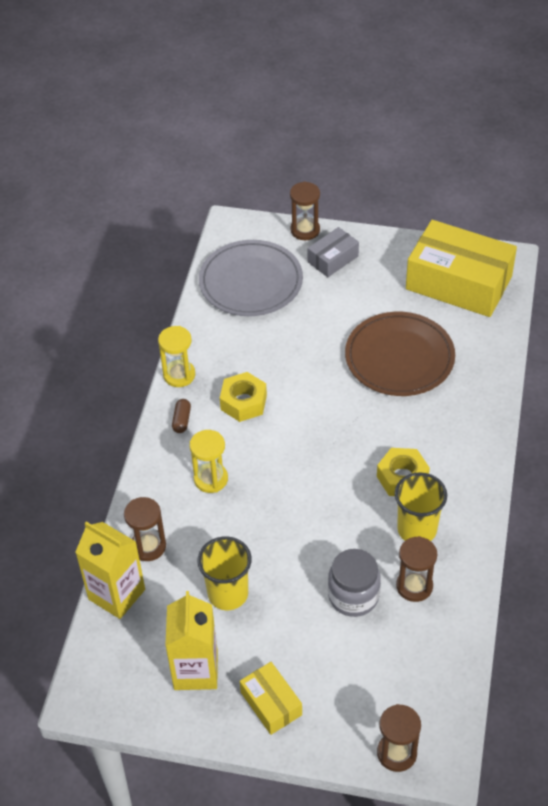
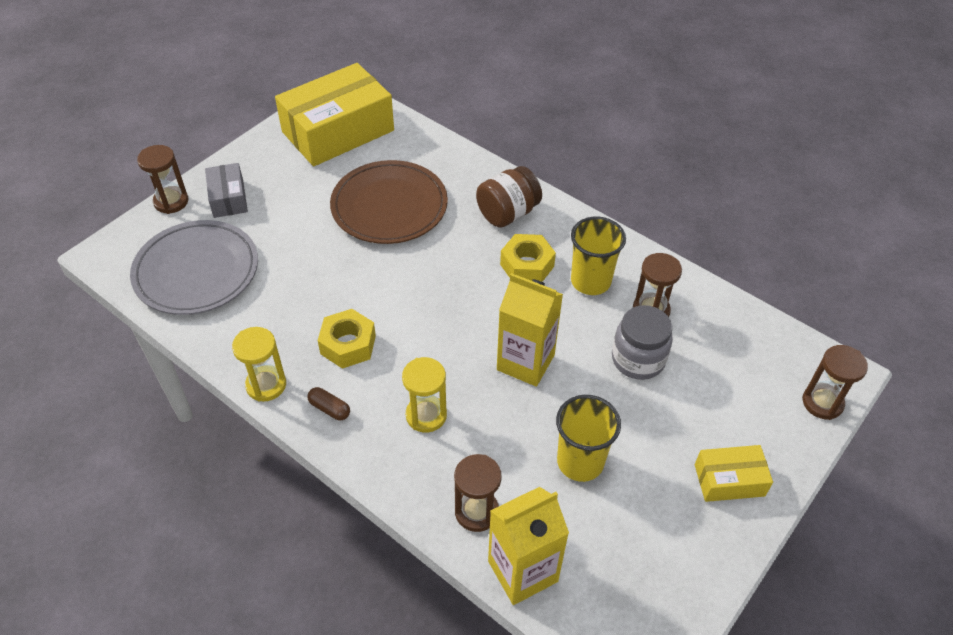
camera: 65 degrees left, 0 degrees up
yellow carton [165,591,218,690] -> yellow carton moved to [497,273,563,387]
none -> brown jar [476,166,542,228]

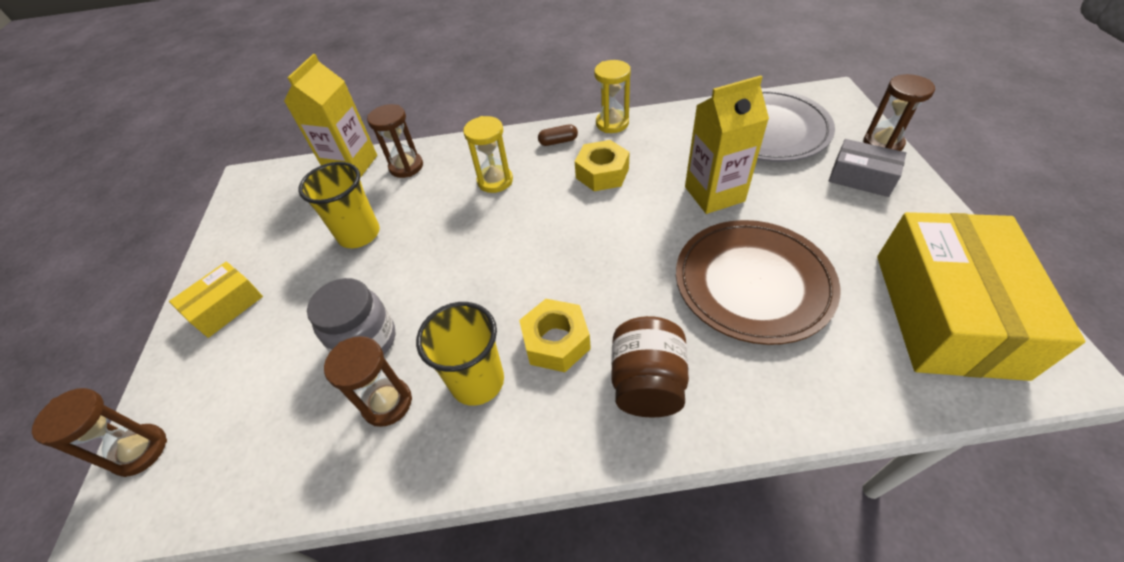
camera: 140 degrees right, 0 degrees up
yellow carton [497,273,563,387] -> yellow carton moved to [685,75,769,214]

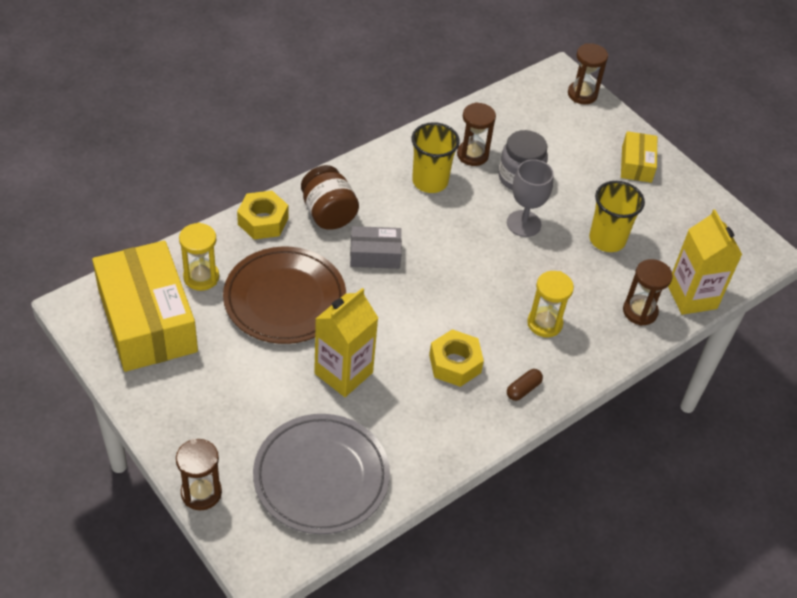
camera: 140 degrees right, 0 degrees up
yellow nut [519,299,591,372] -> yellow nut moved to [237,191,288,240]
yellow hourglass [594,60,631,133] -> yellow hourglass moved to [179,223,219,291]
grey box [829,139,906,197] -> grey box moved to [350,226,402,269]
none -> grey goblet [507,159,554,237]

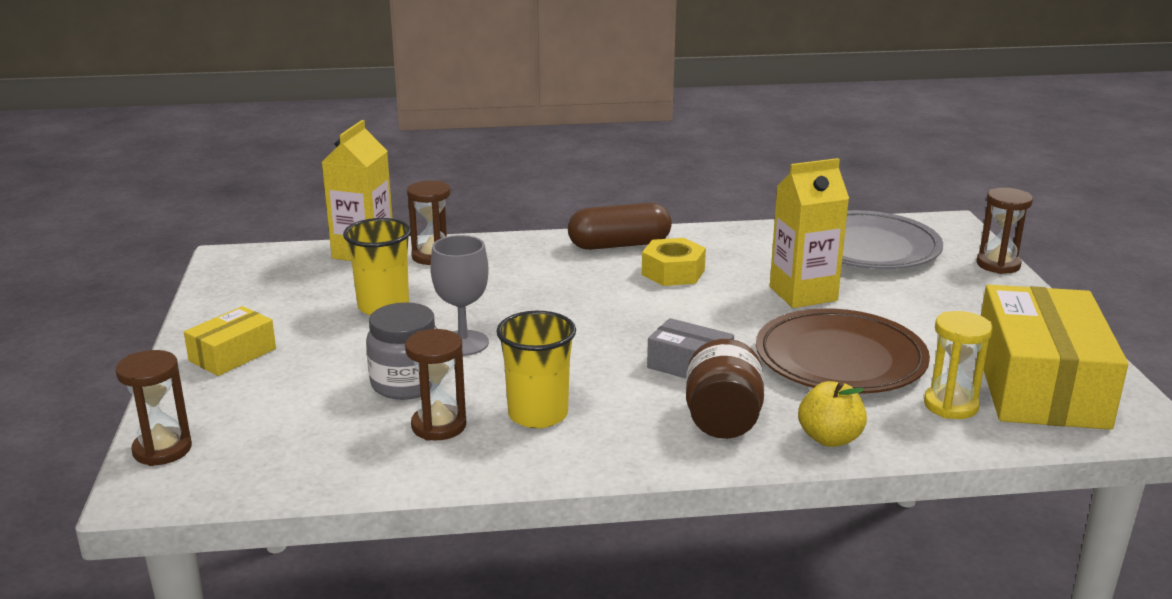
camera: 145 degrees left, 25 degrees down
yellow nut [237,191,288,240] -> yellow apple [798,381,867,447]
brown capsule [507,369,543,401] -> brown capsule [568,203,672,250], size x2.14
yellow hourglass [527,271,574,337] -> none

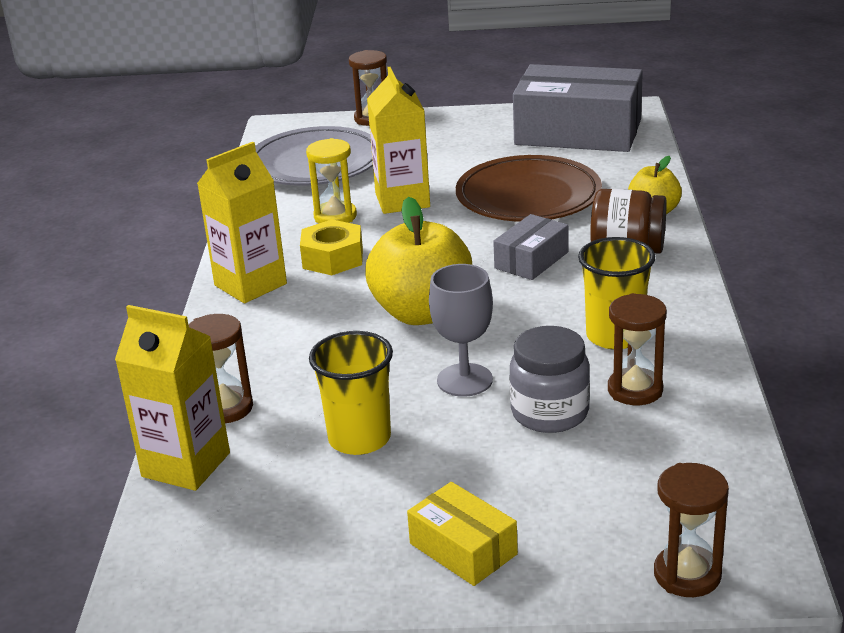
camera: 80 degrees left, 5 degrees up
brown capsule [568,203,672,250] -> yellow carton [197,142,287,303]
yellow hourglass [924,311,993,419] -> yellow hourglass moved to [306,138,357,224]
yellow box [981,285,1128,430] -> grey box [513,64,643,152]
none -> yellow apple [365,197,472,325]

